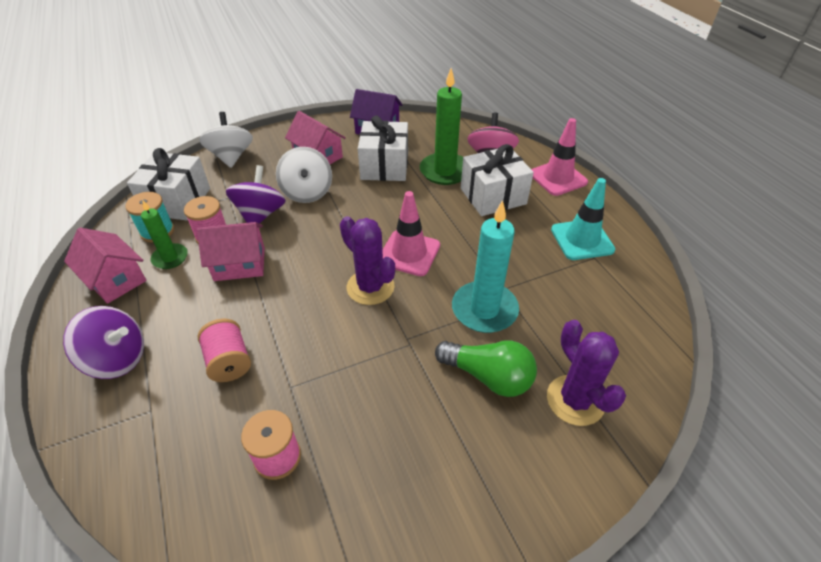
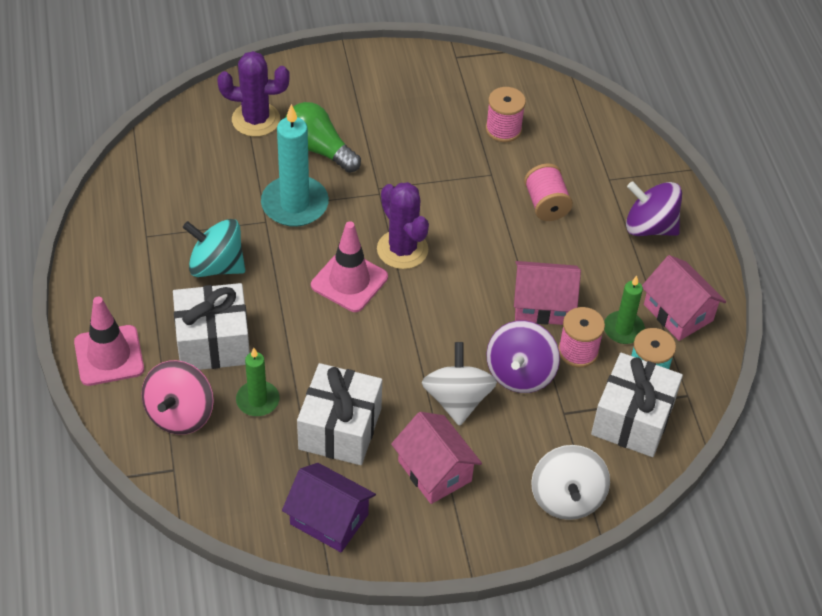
camera: 170 degrees left, 5 degrees up
green candle [420,68,463,185] -> green candle [236,348,279,416], size x0.58
purple cactus [547,320,626,426] -> purple cactus turned 75 degrees counterclockwise [217,51,290,137]
turquoise traffic cone [551,178,615,260] -> none
none -> turquoise spinning top [183,219,245,277]

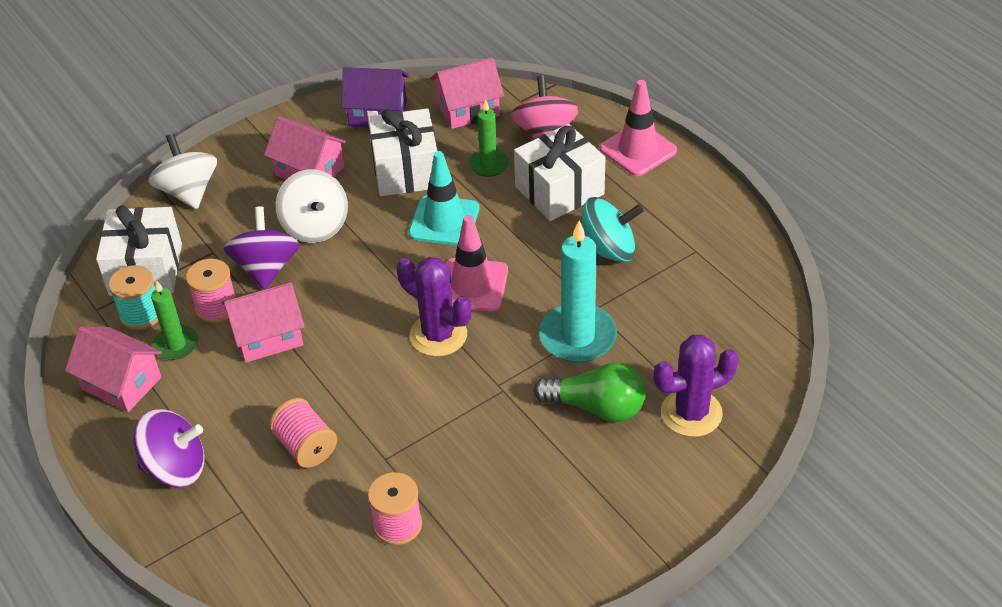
camera: 160 degrees right, 5 degrees down
none -> turquoise traffic cone [409,151,480,245]
none -> pink house [430,57,504,129]

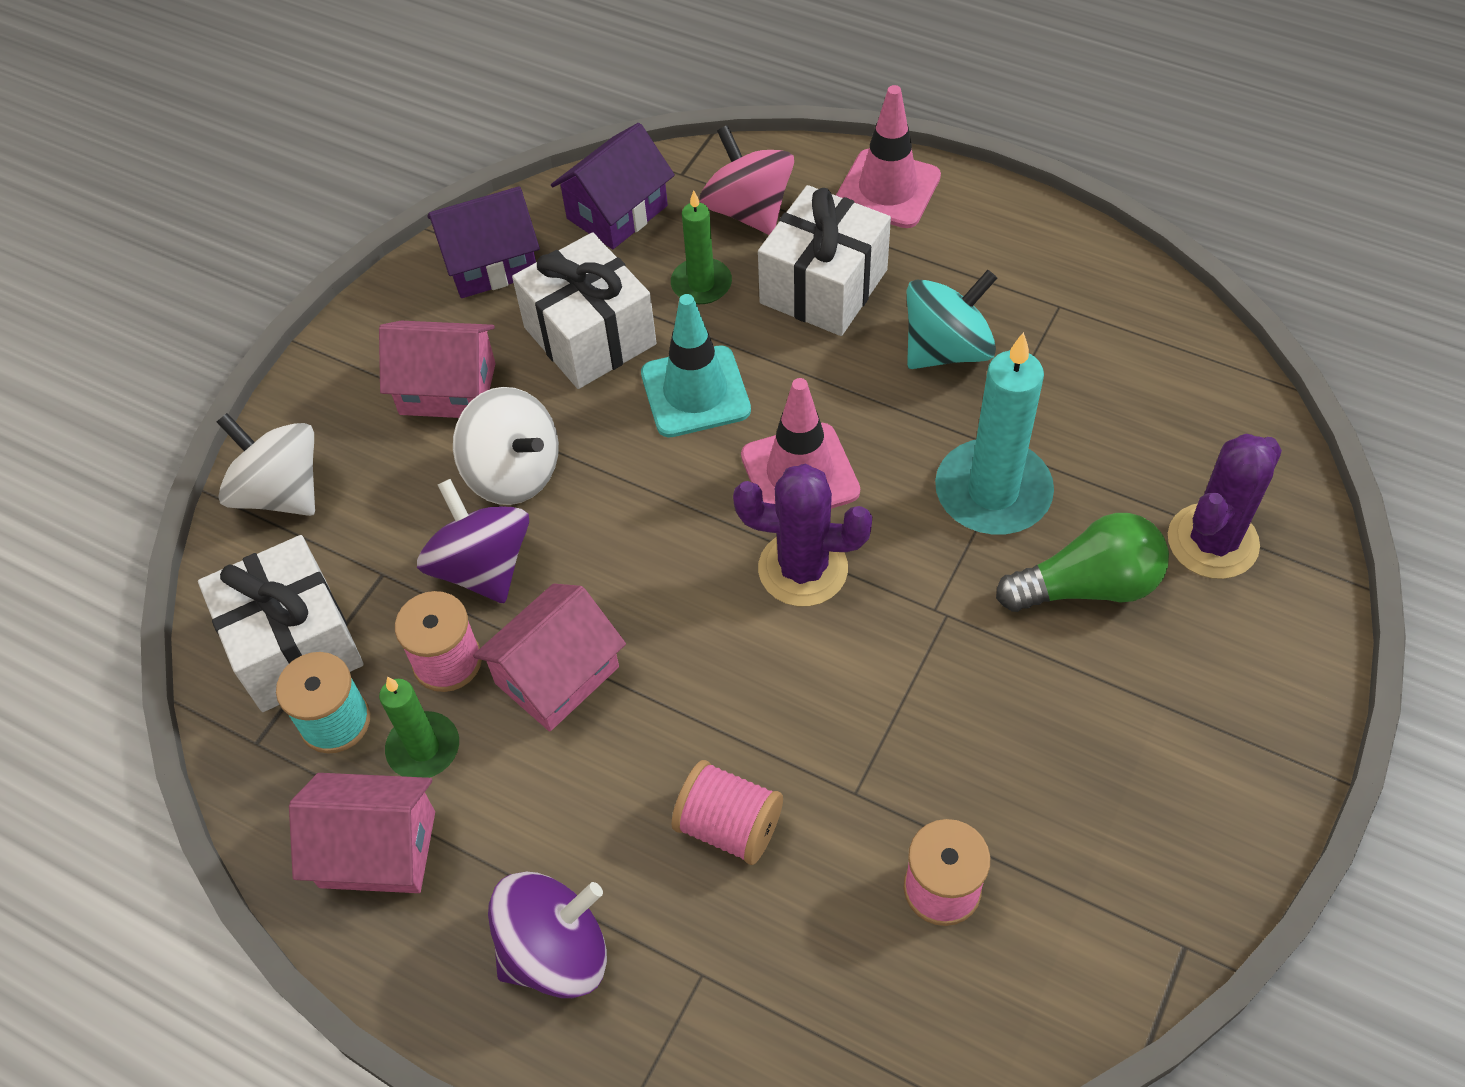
camera: 25 degrees left, 10 degrees up
pink house [430,57,504,129] -> purple house [551,123,675,249]

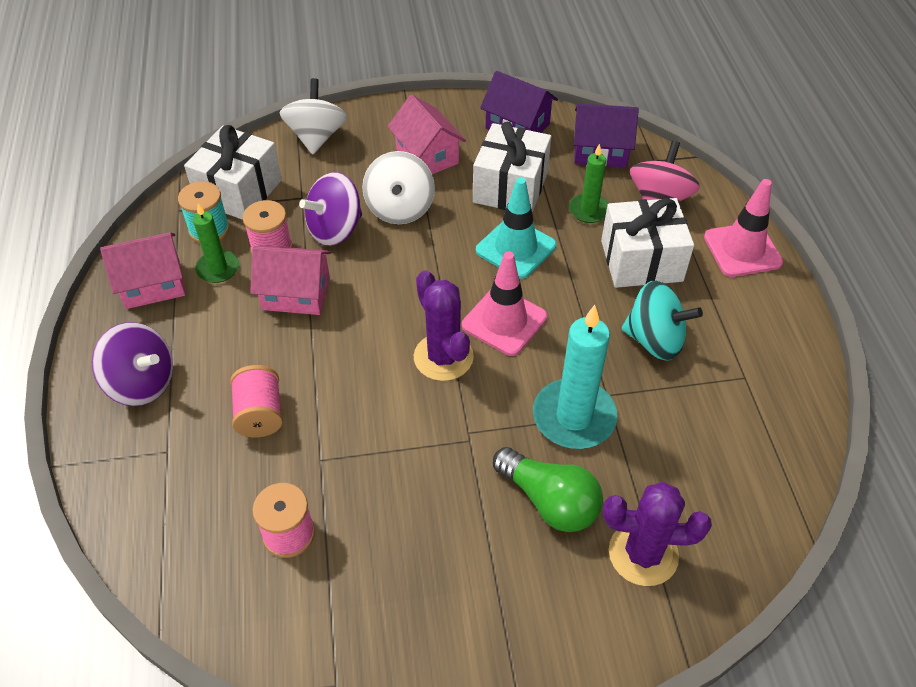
camera: 50 degrees right, 5 degrees down
pink house [289,773,435,893] -> pink house turned 75 degrees counterclockwise [100,232,186,309]
purple spinning top [417,479,529,603] -> purple spinning top turned 150 degrees counterclockwise [299,172,362,246]

